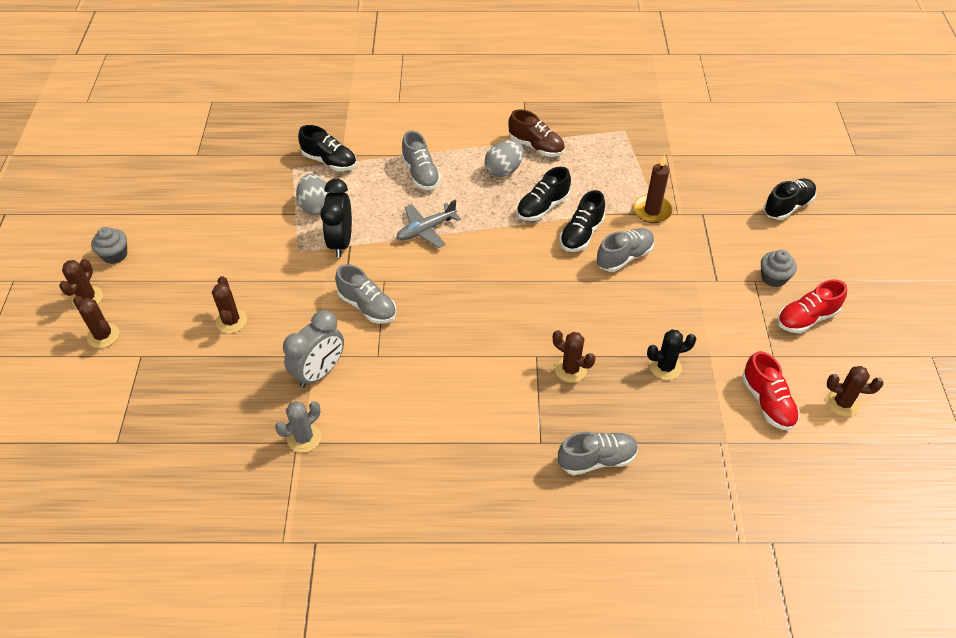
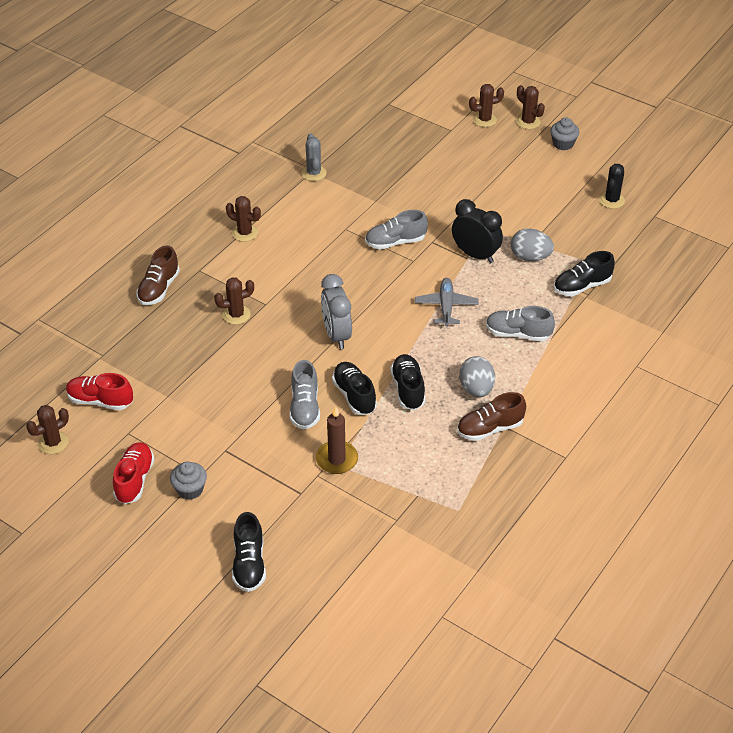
camera: 125 degrees right, 5 degrees down
brown cactus [212,276,247,333] -> brown cactus moved to [226,196,261,242]
grey clock [283,310,344,388] -> grey clock moved to [321,274,352,349]
grey shoe [558,432,638,475] -> brown shoe [136,246,180,305]
black cactus [647,329,696,380] -> black cactus moved to [599,164,625,209]

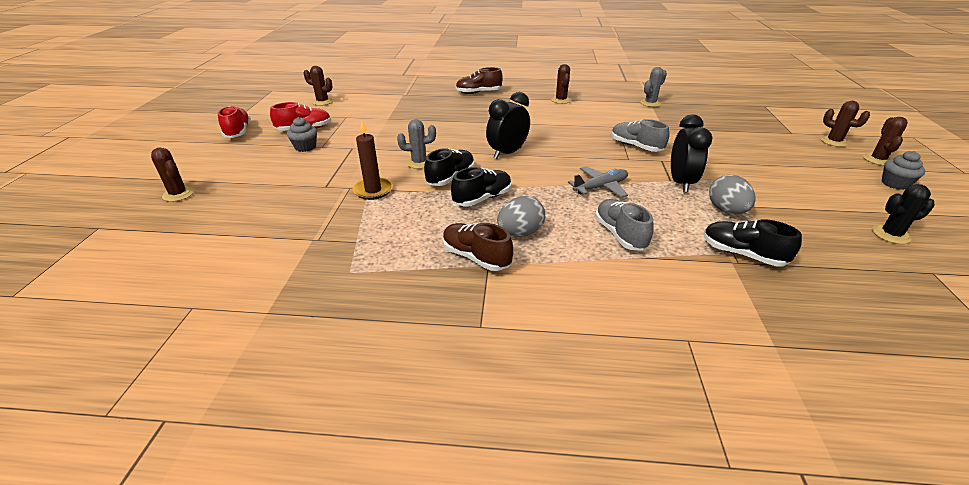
camera: 60 degrees right, 10 degrees down
red shoe [66,373,133,410] -> red shoe moved to [218,106,251,138]
brown cactus [214,277,254,325] -> brown cactus moved to [151,148,194,202]
black shoe [232,512,266,592] -> none
grey shoe [289,360,320,430] -> grey cactus [397,119,436,169]
grey clock [321,274,352,349] -> black clock [486,92,530,159]

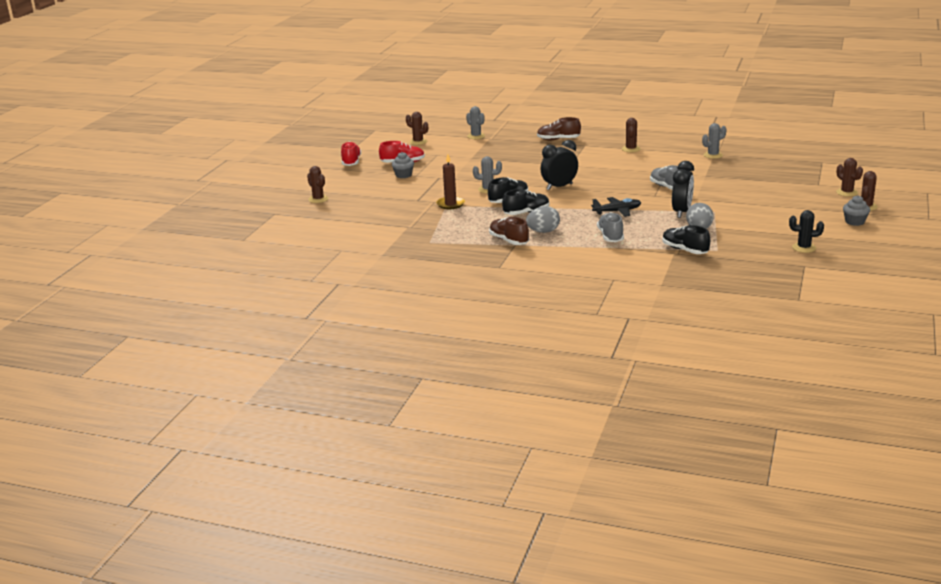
camera: 15 degrees right, 10 degrees down
grey plane [568,166,628,198] -> black plane [591,197,641,217]
none -> grey cactus [466,106,485,139]

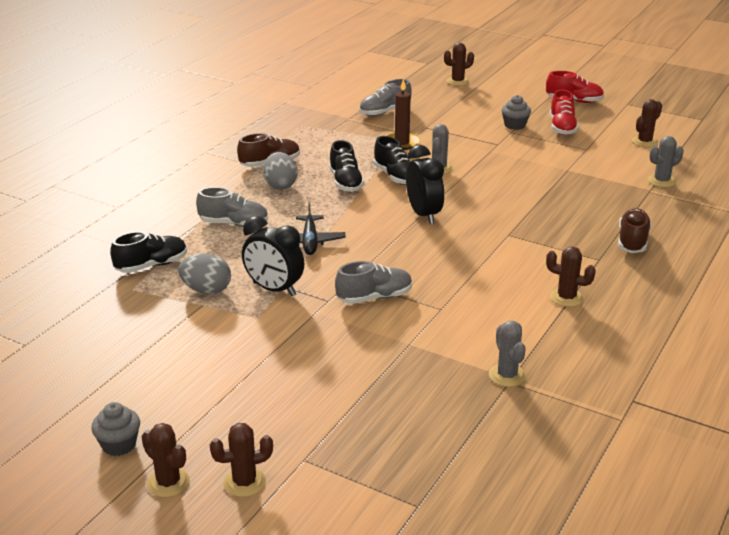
camera: 100 degrees right, 5 degrees up
black cactus [789,210,824,253] -> none
none -> grey shoe [359,79,412,116]

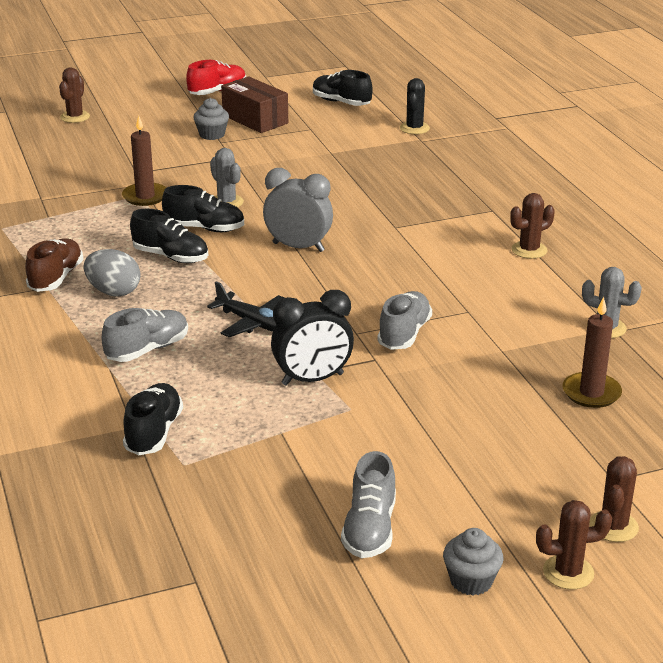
camera: 50 degrees left, 0 degrees up
grey egg [178,253,231,294] -> none
grey shoe [359,79,412,116] -> grey shoe moved to [341,451,396,558]
black clock [406,145,444,224] -> grey clock [263,168,333,252]
red shoe [550,90,578,135] -> brown box [221,77,288,133]
brown shoe [618,208,651,253] -> none
brown cactus [632,99,662,147] -> black shoe [313,70,373,106]
grey cactus [648,136,684,187] -> black cactus [400,78,430,134]
none -> brown candle [563,297,622,408]

